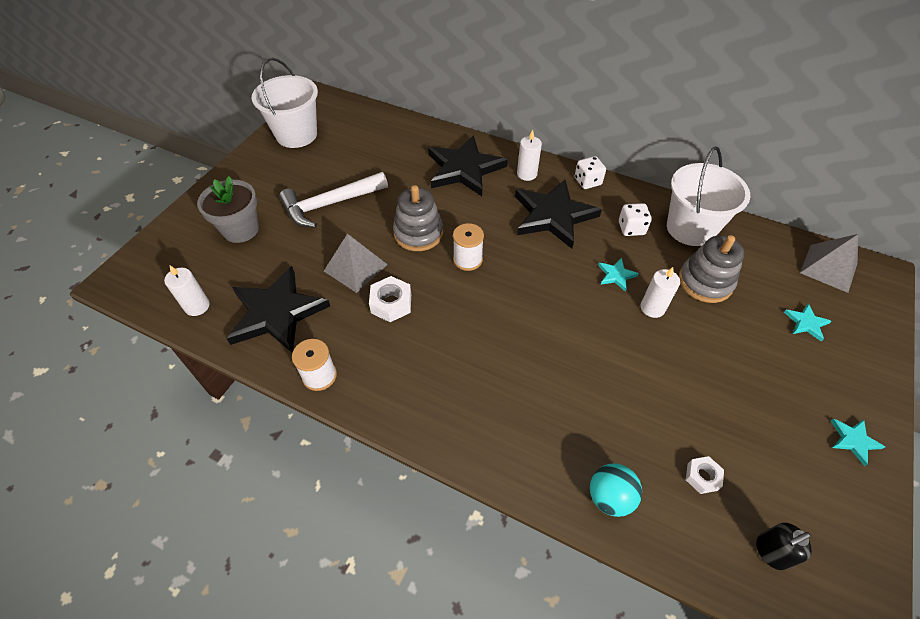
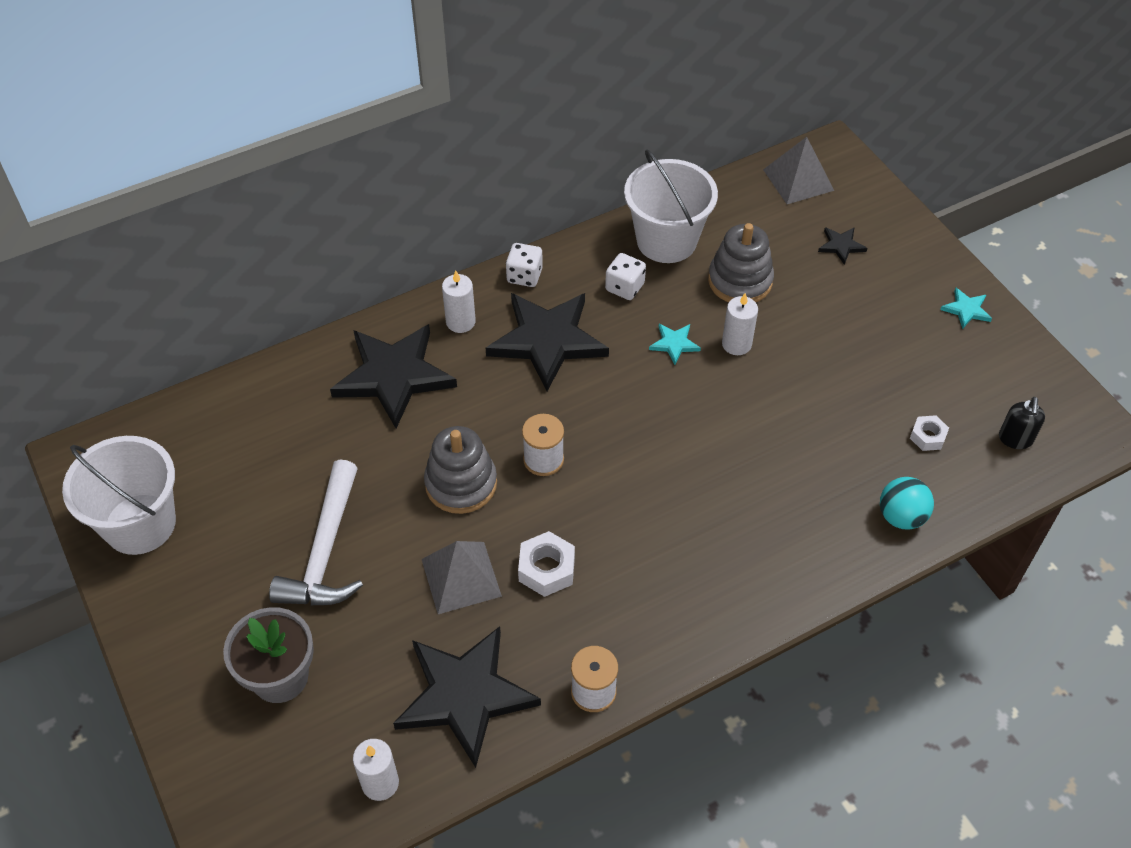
camera: 55 degrees left, 0 degrees up
turquoise star [784,304,831,341] -> black star [818,227,867,265]

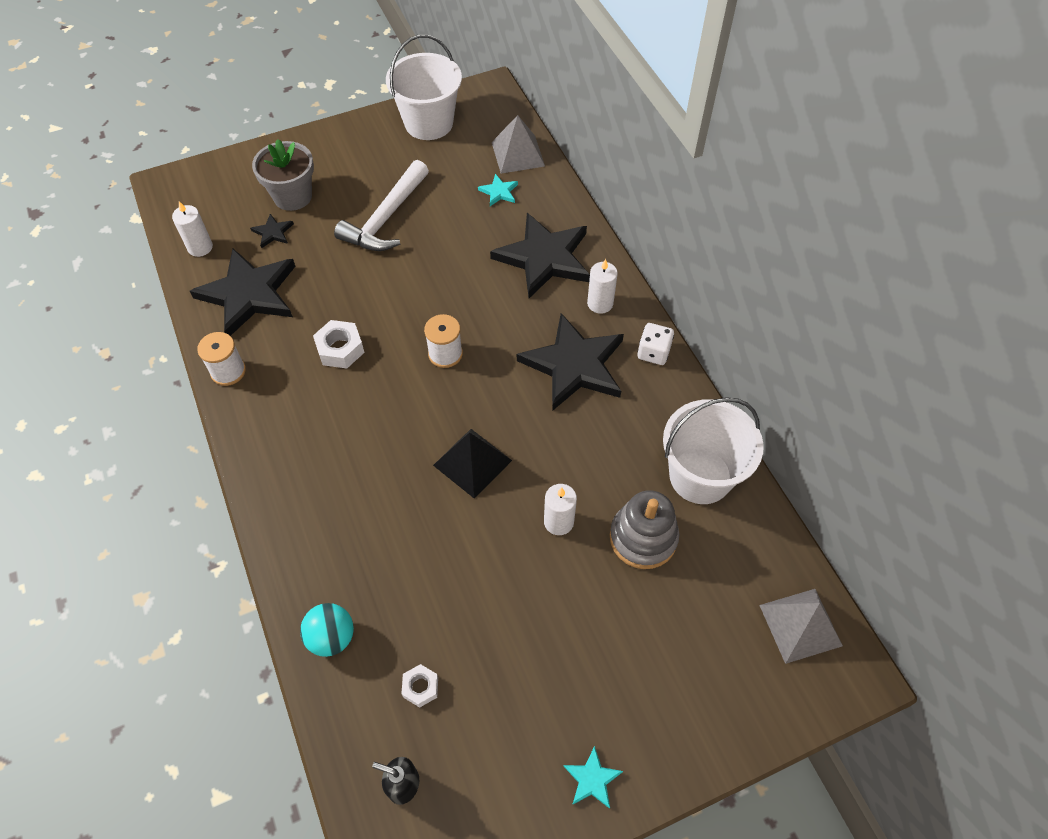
camera: 95 degrees right, 5 degrees up
white hammer [269,460,363,605] -> white hammer turned 75 degrees counterclockwise [334,160,429,251]
grey pyramid [422,541,502,614] -> grey pyramid moved to [492,115,545,174]
grey stacking toy [424,426,497,514] -> none
white dice [605,253,646,300] -> none
turquoise star [649,324,701,365] -> turquoise star moved to [478,174,518,206]
black star [818,227,867,265] -> black star moved to [250,214,294,248]
none -> black pyramid [433,429,512,499]

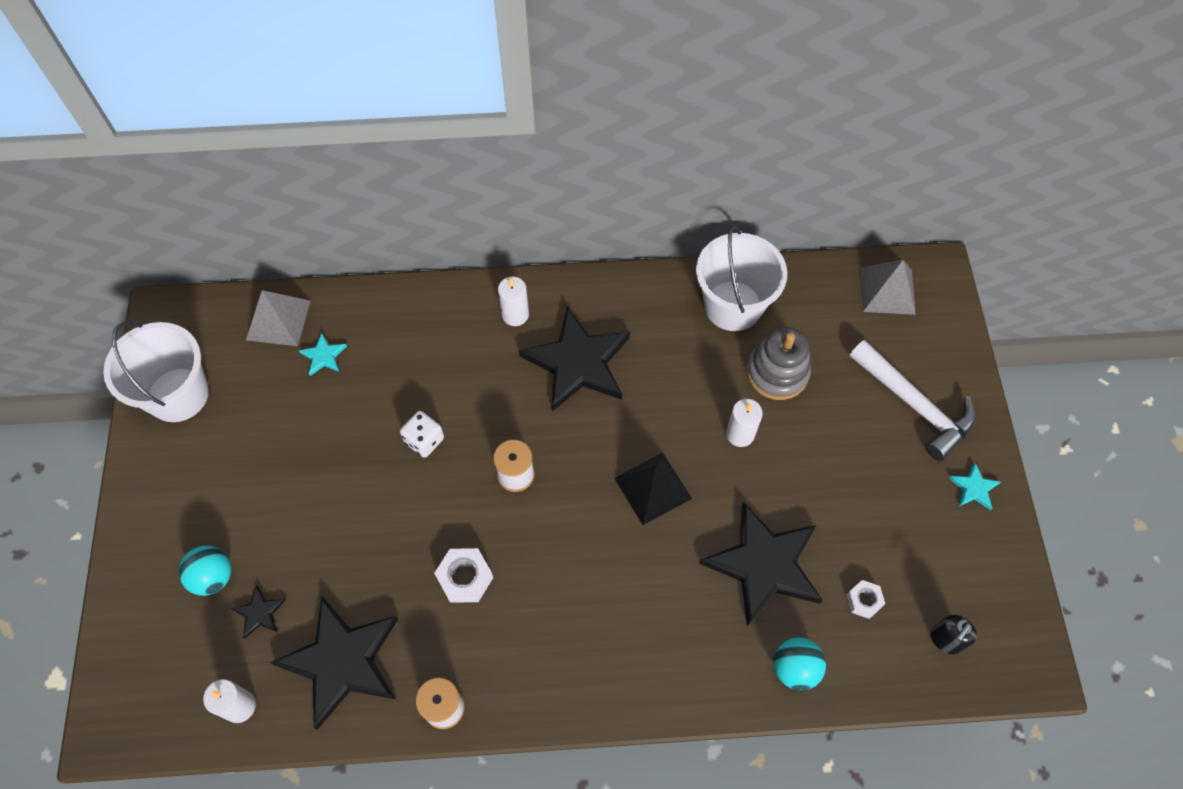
camera: 70 degrees left, 5 degrees up
grey flower pot [252,139,314,211] -> turquoise ball [179,546,231,596]
white hammer [334,160,429,251] -> white hammer moved to [850,340,976,461]
black star [490,213,590,298] -> black star moved to [699,502,823,626]
white dice [638,323,674,365] -> white dice moved to [400,411,444,458]

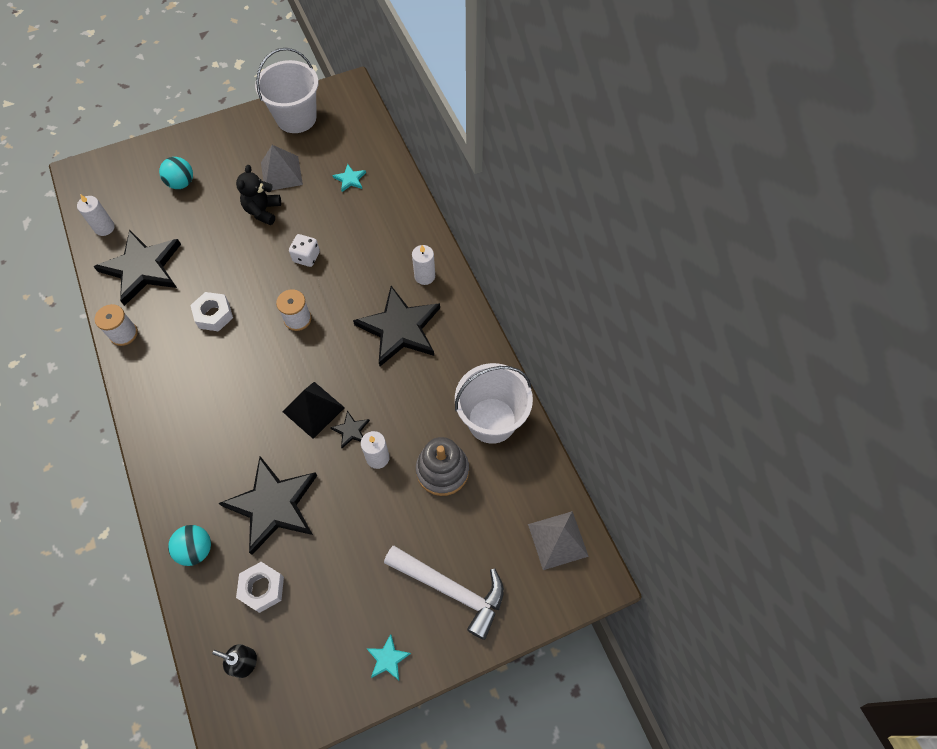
camera: 70 degrees right, 0 degrees up
black star [231,586,286,639] -> black star moved to [330,411,370,448]
grey pyramid [246,290,311,346] -> grey pyramid moved to [261,145,303,192]
white nut [847,580,885,619] -> white nut [236,562,284,613], size x1.56
white hammer [850,340,976,461] -> white hammer turned 90 degrees counterclockwise [384,546,504,640]
none -> black teddy bear [236,165,281,225]

